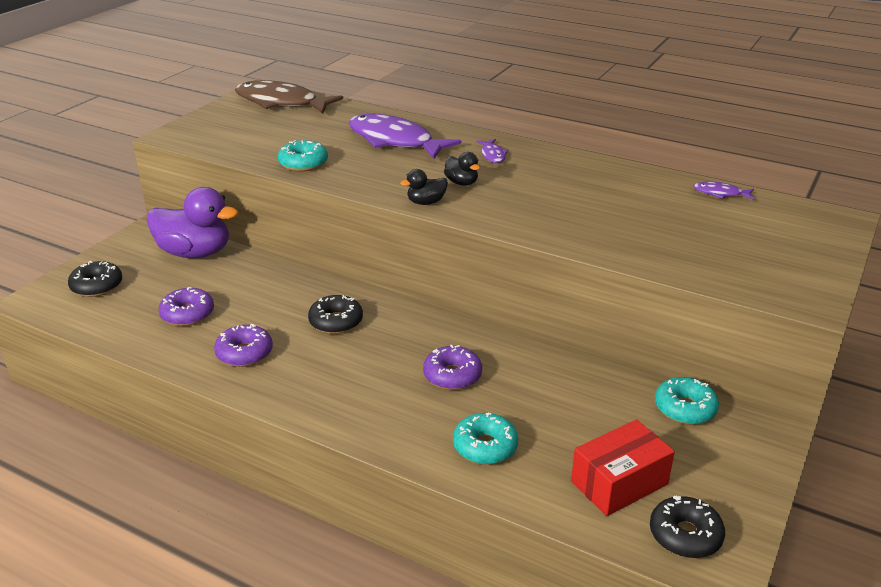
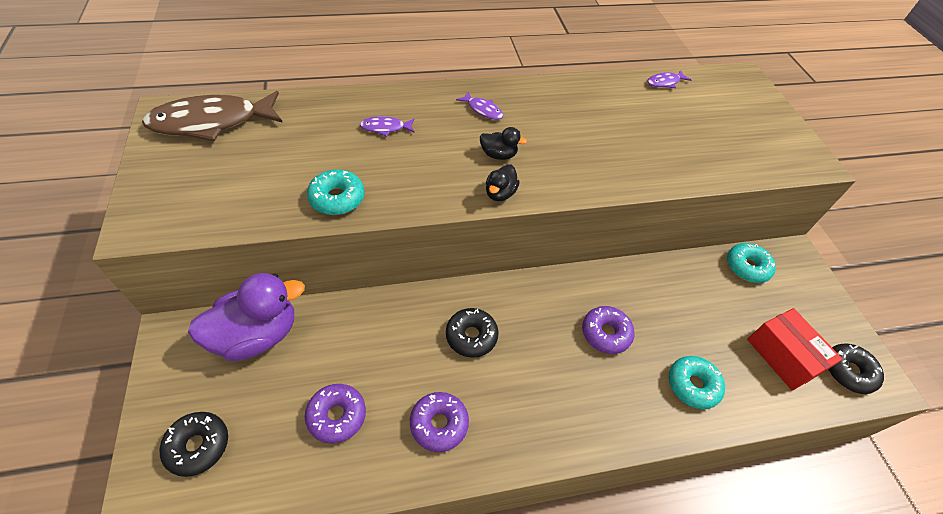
camera: 45 degrees left, 20 degrees up
purple fish [349,113,461,159] -> purple fish [360,116,415,137], size x0.44
red box [571,419,675,516] -> red box turned 45 degrees counterclockwise [747,308,843,391]

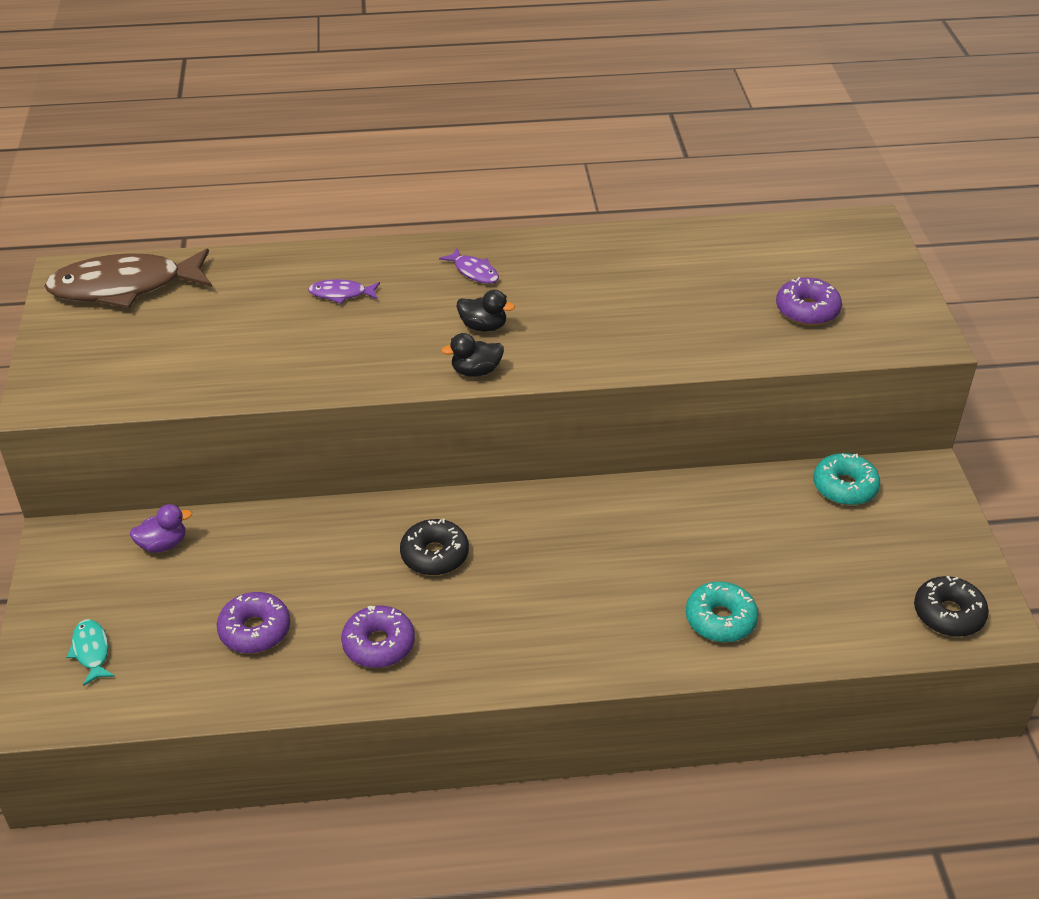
camera: 10 degrees right, 10 degrees down
black donut [160,412,228,477] -> turquoise fish [66,619,115,686]
purple duck [188,273,305,362] -> purple duck [129,504,192,553], size x0.46
turquoise donut [307,170,364,215] -> none
black duck [486,164,520,201] -> black duck turned 45 degrees clockwise [441,333,504,377]
purple donut [582,306,635,354] -> purple donut moved to [776,277,842,326]
purple fish [647,70,691,88] -> none
red box [747,308,843,391] -> none

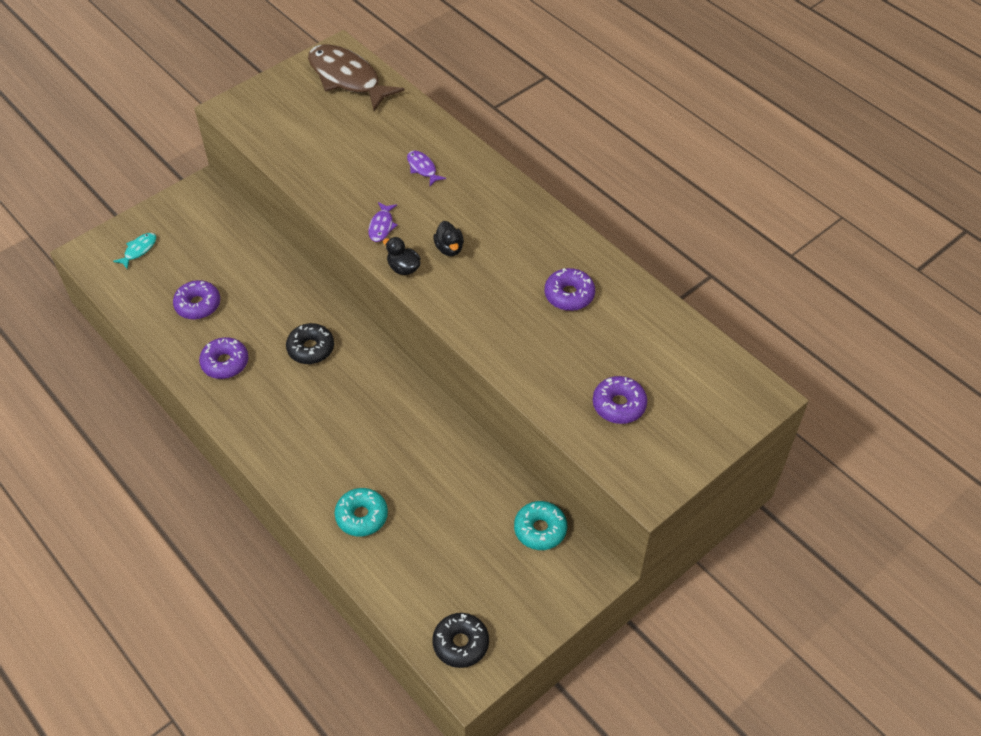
camera: 55 degrees right, 10 degrees up
purple duck [129,504,192,553] -> none
purple fish [439,247,499,284] -> purple fish moved to [368,202,398,242]
none -> purple donut [544,268,595,311]

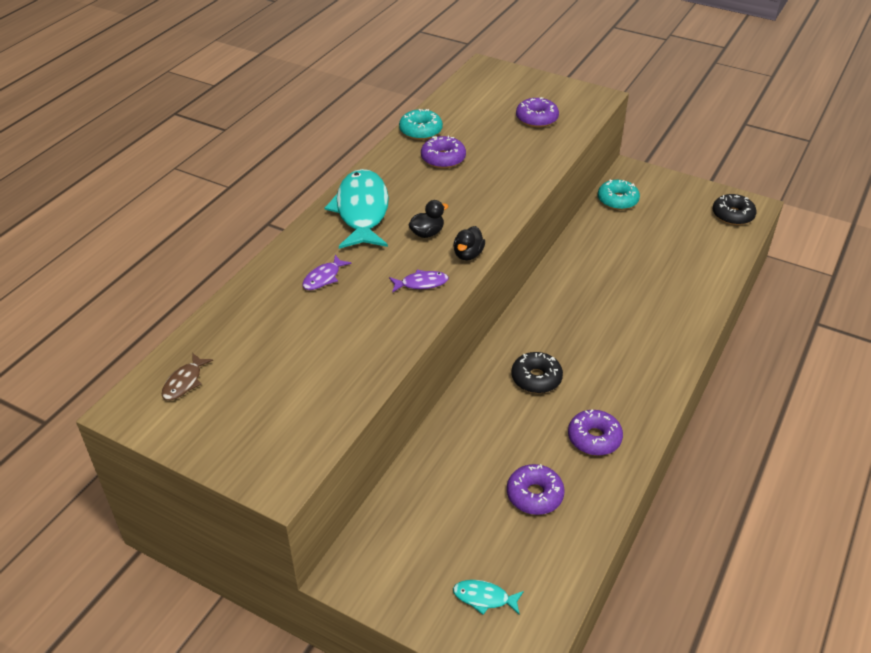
camera: 110 degrees left, 10 degrees down
brown fish [308,44,405,111] -> brown fish [162,354,213,400], size x0.44
turquoise donut [335,488,388,537] -> turquoise donut moved to [399,109,443,140]
none -> turquoise fish [325,169,389,249]

